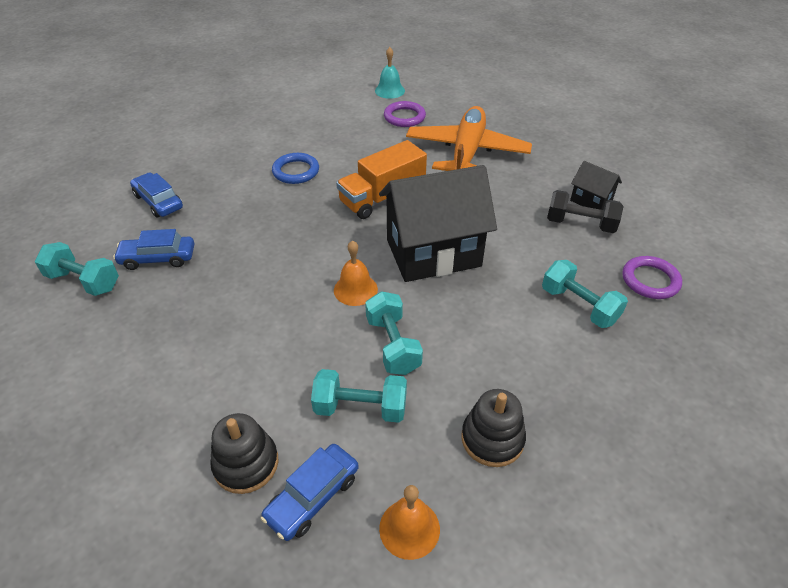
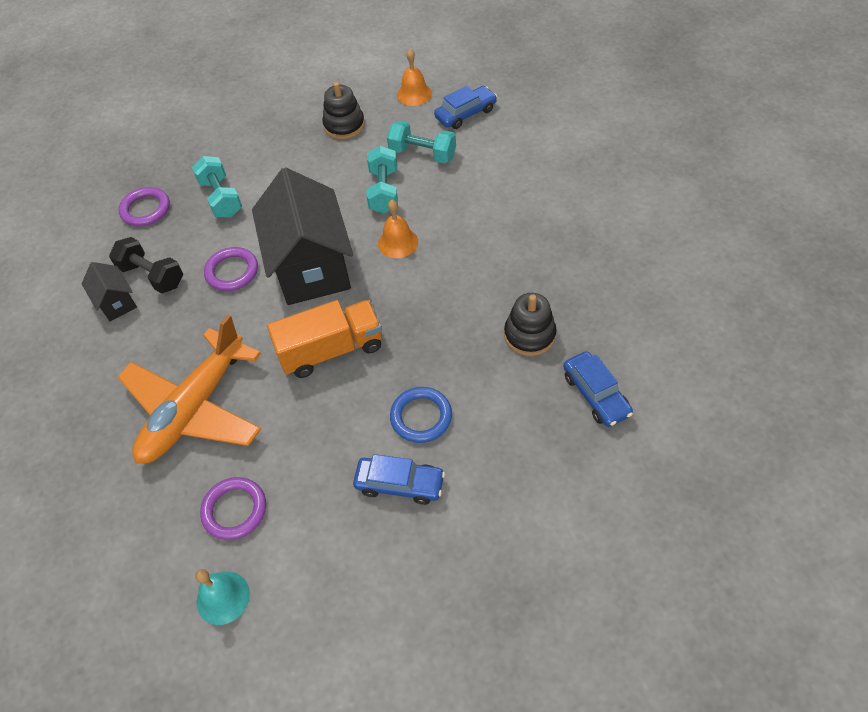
camera: 160 degrees left, 10 degrees up
turquoise dumbbell [35,242,119,296] -> none
blue car [113,229,194,270] -> blue car moved to [353,454,445,505]
black stacking toy [210,413,278,494] -> black stacking toy moved to [504,293,557,356]
black house [379,165,497,282] -> black house turned 75 degrees clockwise [252,168,353,305]
none -> purple ring [204,247,258,291]

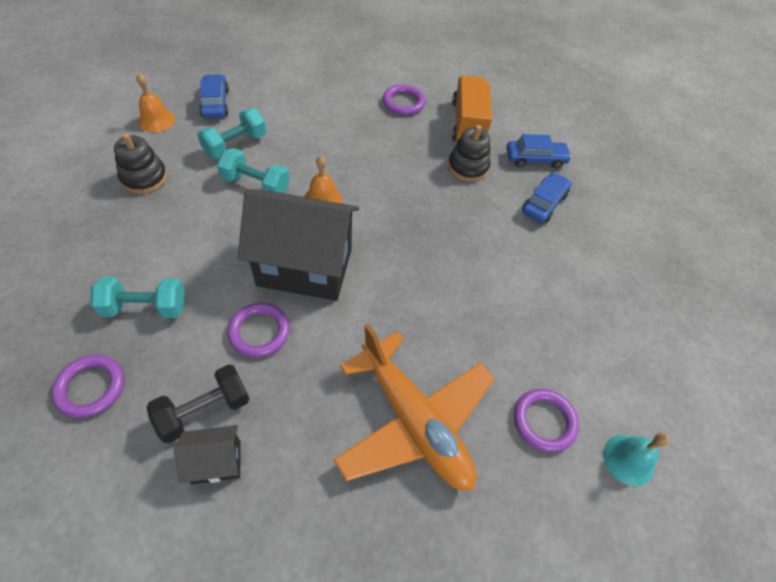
camera: 75 degrees left, 0 degrees up
orange truck [267,300,382,378] -> orange truck moved to [452,75,492,141]
blue car [353,454,445,505] -> blue car moved to [522,172,572,223]
blue ring [390,387,452,443] -> none
none -> purple ring [383,84,426,115]

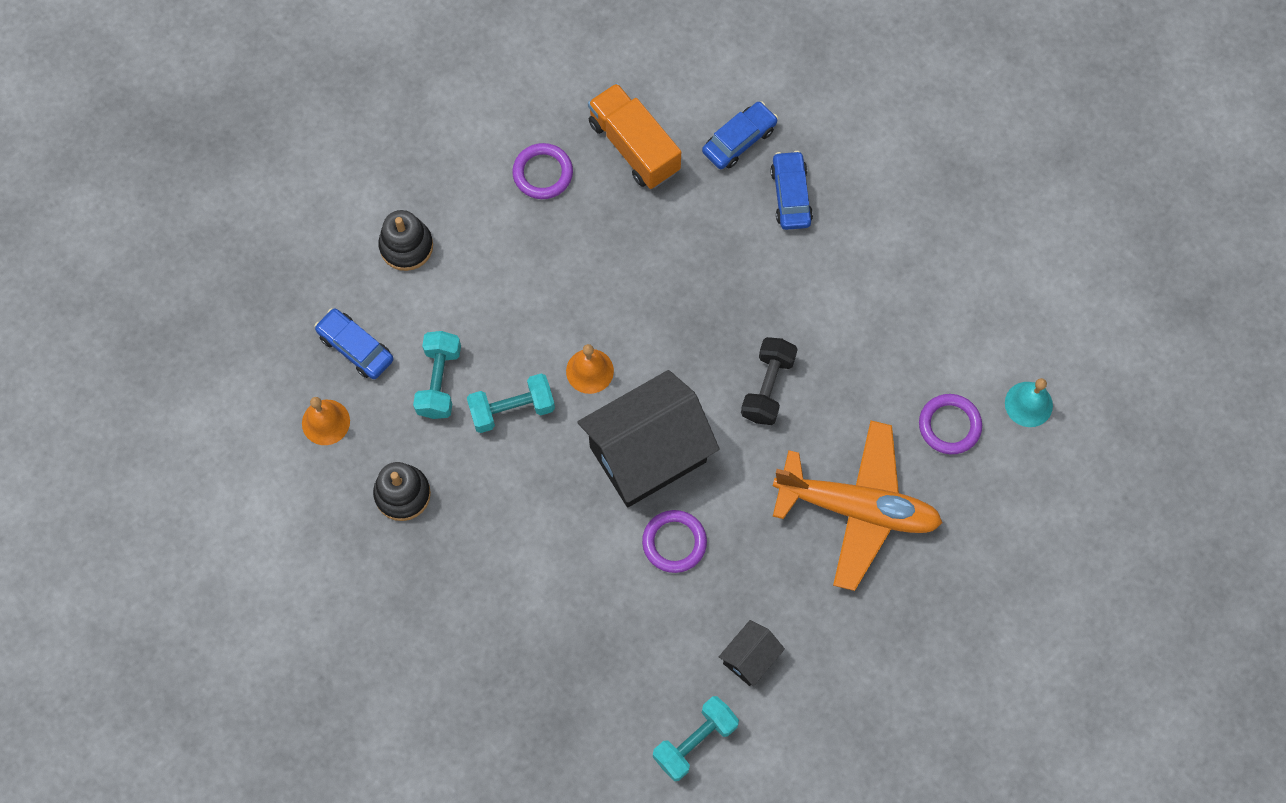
camera: 35 degrees left, 15 degrees up
purple ring [52,355,124,418] -> none
turquoise dumbbell [90,277,185,318] -> turquoise dumbbell moved to [653,696,739,781]
black dumbbell [147,364,249,443] -> black dumbbell moved to [741,337,798,425]
black stacking toy [448,125,491,182] -> black stacking toy moved to [378,210,433,271]

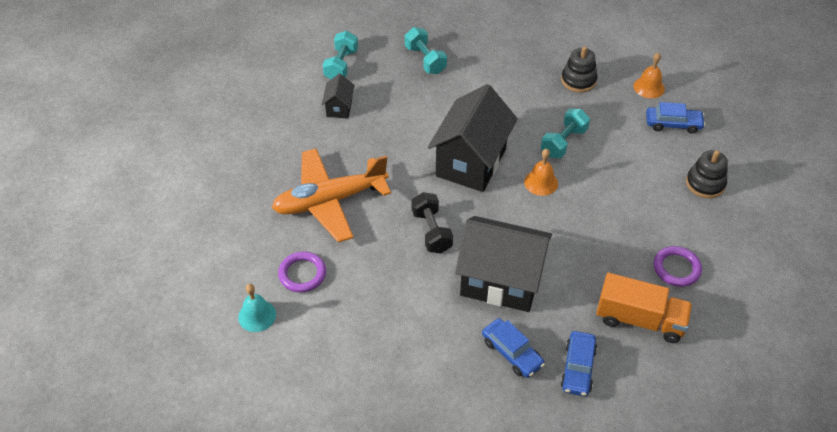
camera: 145 degrees right, 20 degrees down
turquoise dumbbell [413,331,461,419] -> turquoise dumbbell moved to [405,27,447,74]
purple ring [642,510,707,573] -> none
none -> black house [455,216,552,312]

